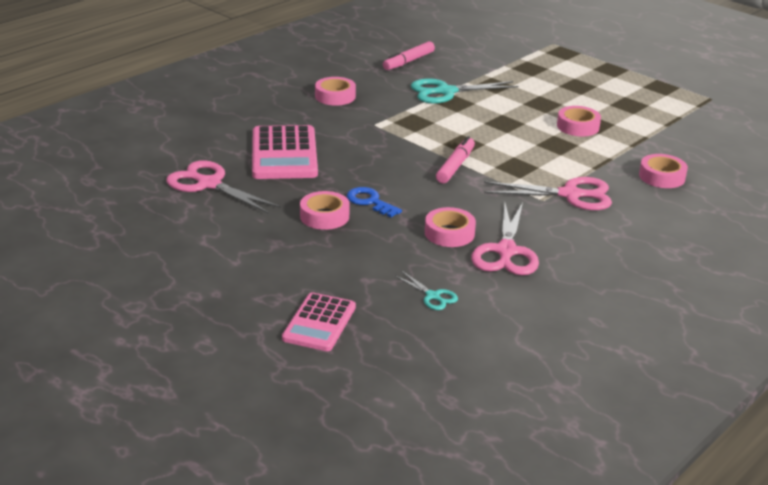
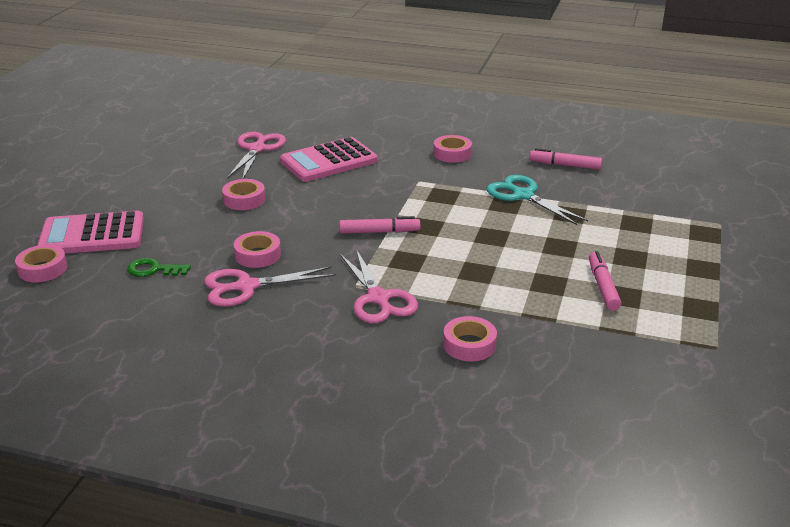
camera: 65 degrees right, 0 degrees up
pink calculator [282,292,356,351] -> pink calculator [37,211,144,253], size x1.56
blue key [347,187,402,217] -> none
turquoise scissors [394,271,458,310] -> green key [127,258,191,277]
pink tape [557,106,601,136] -> pink tape moved to [15,245,67,282]
none -> pink marker [589,251,622,311]

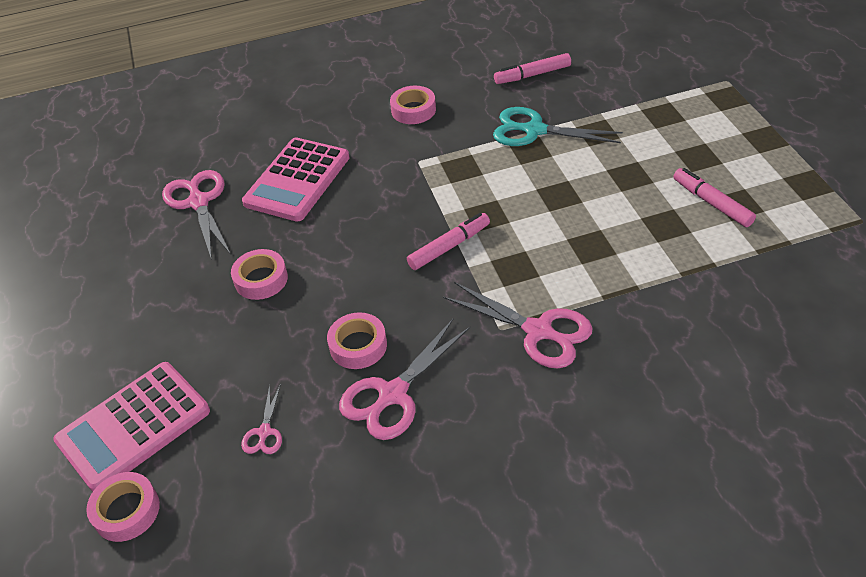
camera: 30 degrees left, 15 degrees up
green key [127,258,191,277] -> pink scissors [241,384,282,454]
pink tape [443,316,497,361] -> none

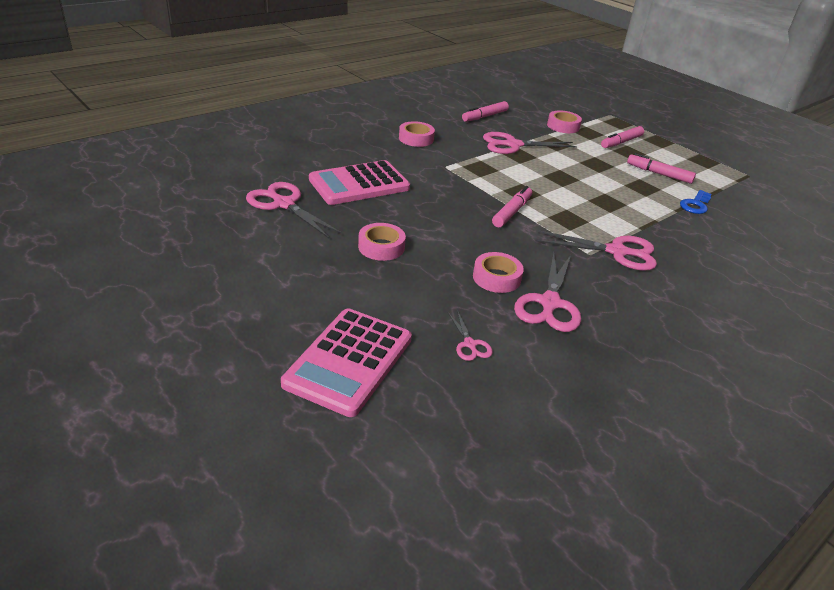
camera: 30 degrees left, 10 degrees down
pink tape [86,472,160,542] -> pink tape moved to [547,110,582,133]
pink calculator [242,138,350,222] -> pink calculator turned 60 degrees clockwise [309,160,410,205]
turquoise scissors [493,107,623,146] -> pink scissors [483,132,577,154]
none -> pink marker [601,126,644,148]
none -> blue key [680,190,712,214]

